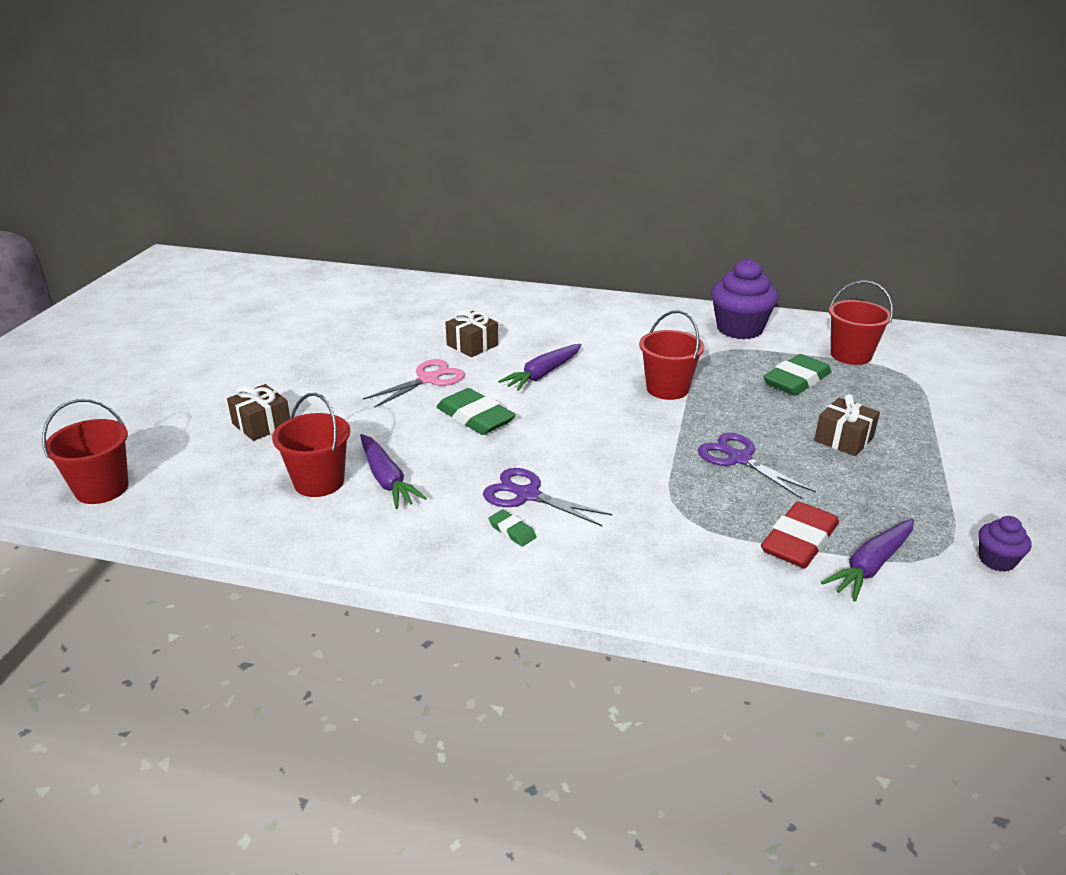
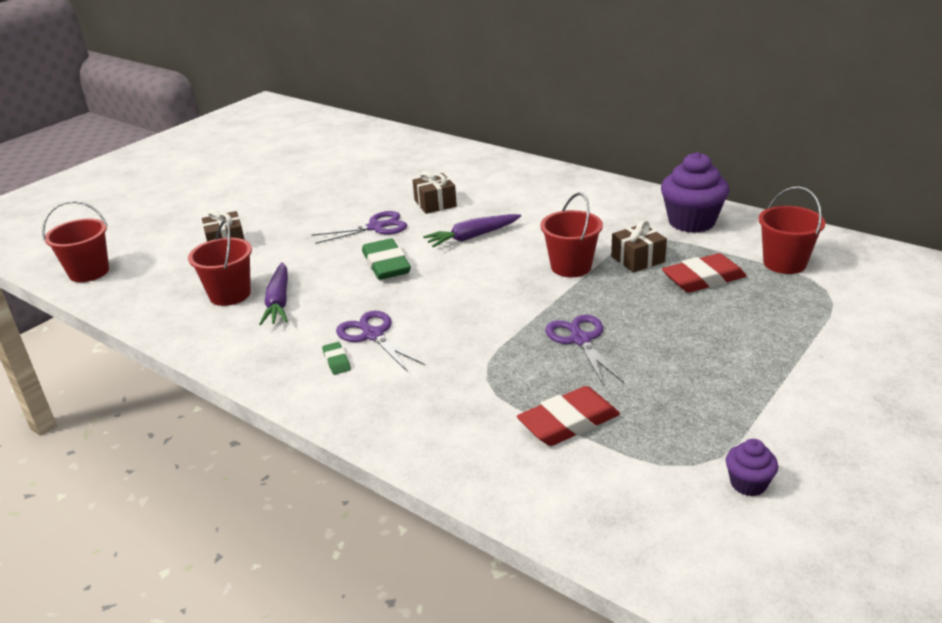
camera: 25 degrees right, 0 degrees up
pink scissors [363,359,465,408] -> purple scissors [312,211,407,244]
green eraser [763,354,831,396] -> red eraser [662,253,746,293]
brown gift [814,394,880,456] -> brown gift moved to [611,220,667,273]
purple carrot [821,518,914,601] -> none

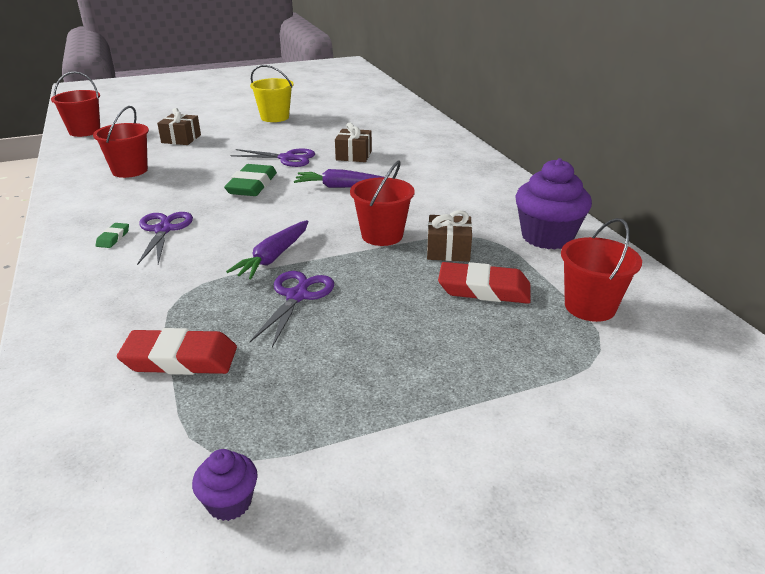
camera: 30 degrees right, 0 degrees up
purple carrot [259,262,288,325] -> purple carrot moved to [226,220,308,280]
none -> yellow bucket [250,65,294,122]

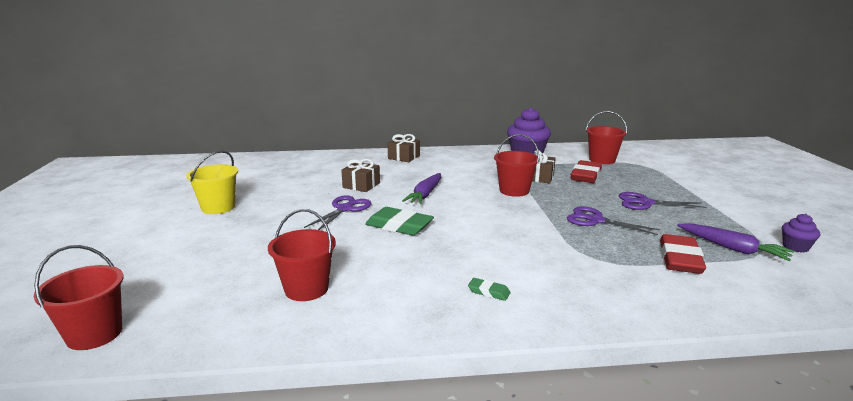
camera: 75 degrees left, 10 degrees down
purple scissors [137,212,193,265] -> purple scissors moved to [619,192,706,210]
brown gift [157,108,201,145] -> brown gift moved to [387,134,420,162]
purple carrot [226,220,308,280] -> purple carrot moved to [677,223,794,261]

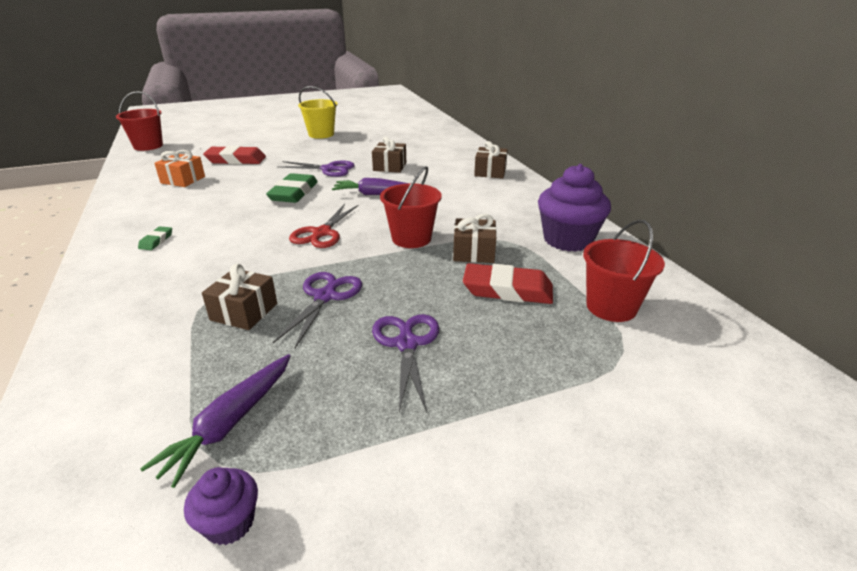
camera: 75 degrees right, 10 degrees up
red bucket [268,209,336,301] -> orange gift [154,150,205,187]
red eraser [660,234,706,274] -> red eraser moved to [203,146,266,164]
none -> brown gift [202,264,277,330]
none -> red scissors [289,204,359,248]

